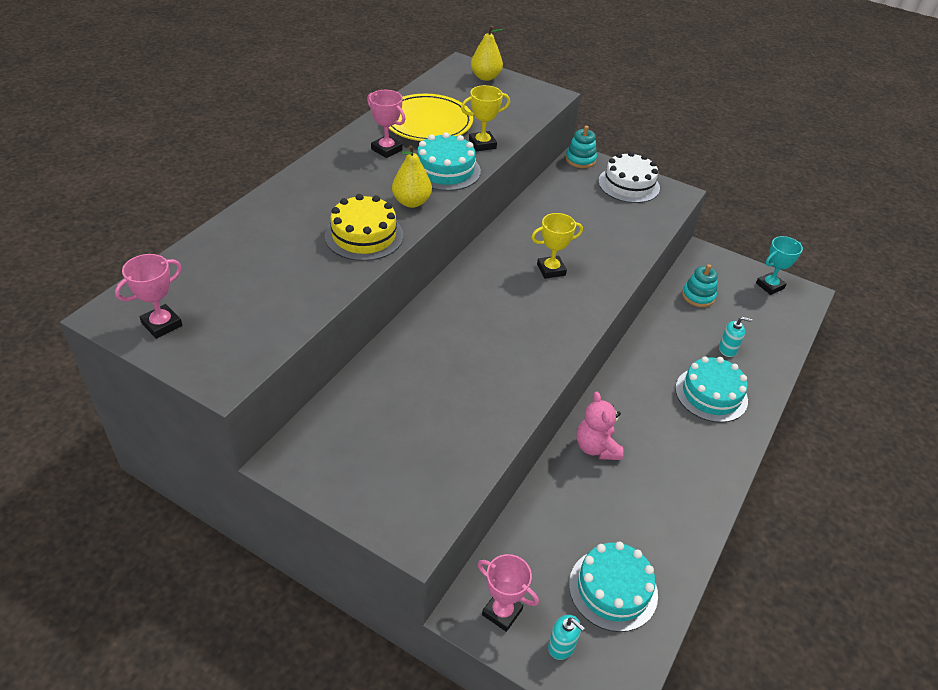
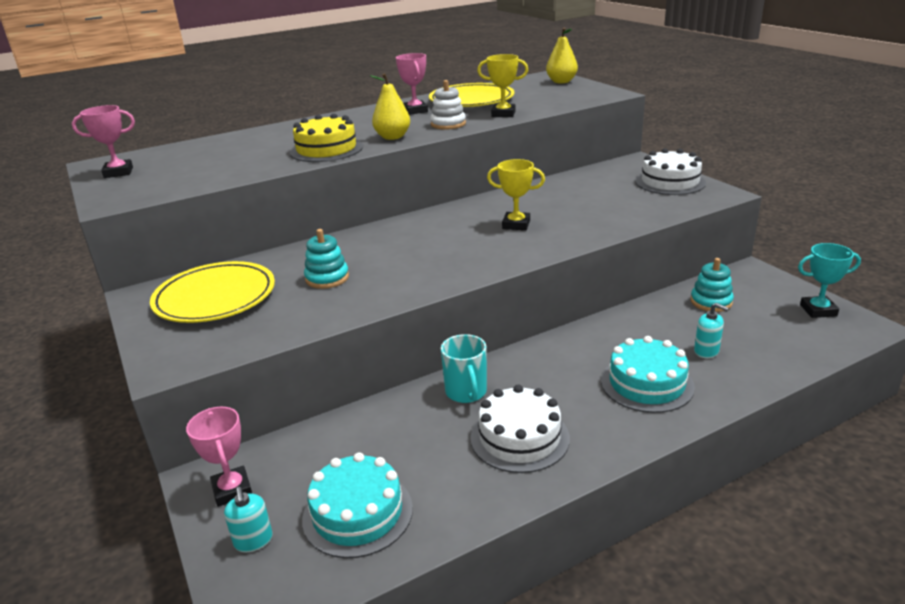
camera: 35 degrees right, 15 degrees down
turquoise cake [417,132,481,191] -> white stacking toy [430,80,466,130]
turquoise stacking toy [565,126,597,168] -> turquoise stacking toy moved to [304,229,349,289]
pink teddy bear [576,392,623,460] -> turquoise mug [441,334,487,403]
none -> yellow plate [150,261,275,323]
none -> white cake [470,385,570,473]

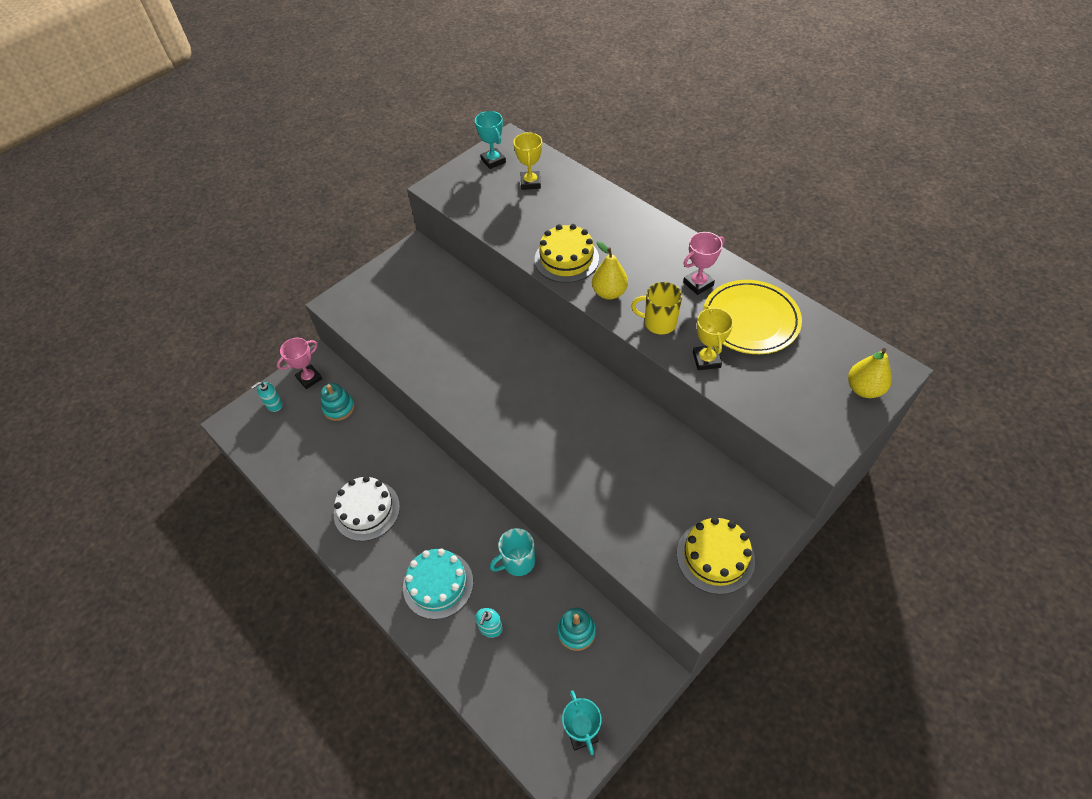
camera: 75 degrees right, 25 degrees up
pink trophy [72,105,135,178] -> turquoise trophy [475,111,506,169]
yellow plate [150,261,275,323] -> none
turquoise cake [302,452,413,558] -> none
turquoise stacking toy [304,229,349,289] -> turquoise stacking toy moved to [320,383,354,421]
white stacking toy [430,80,466,130] -> yellow mug [631,282,682,334]
turquoise mug [441,334,487,403] -> turquoise mug moved to [490,528,535,576]
yellow trophy [487,159,545,230] -> yellow trophy moved to [513,132,542,190]
white cake [635,148,706,195] -> yellow cake [677,517,755,595]

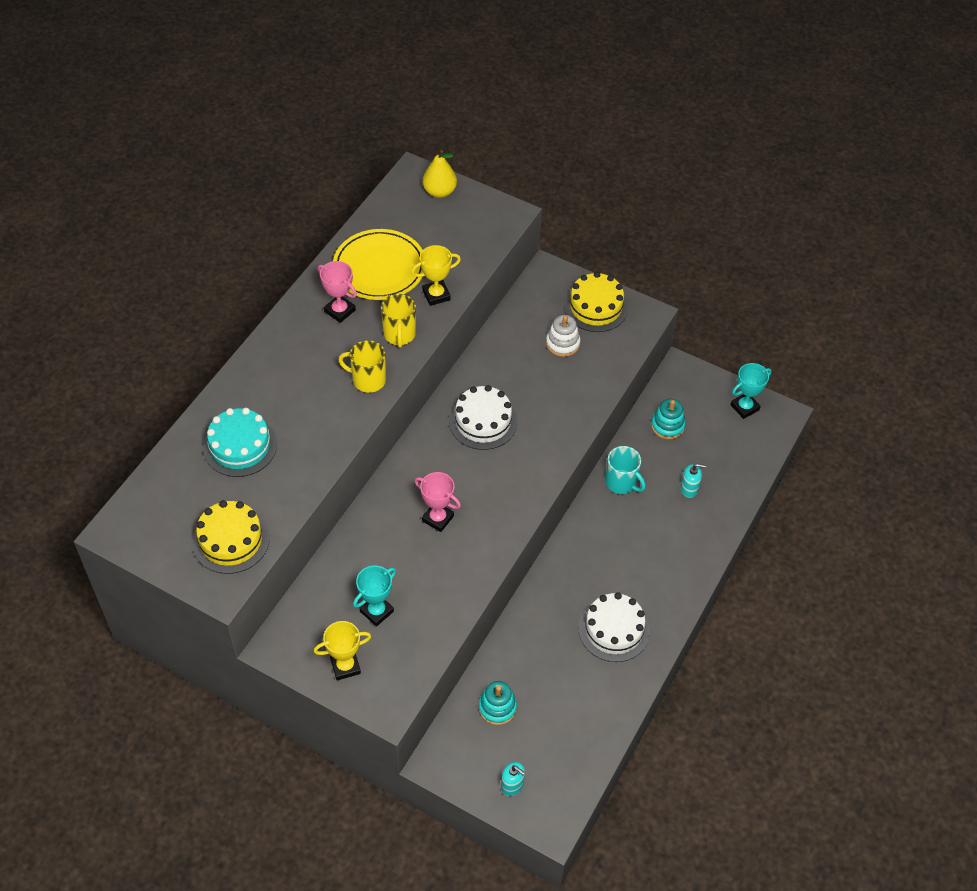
camera: 110 degrees left, 0 degrees up
pink trophy [277,338,322,389] -> pink trophy moved to [415,472,461,532]
turquoise cake [403,548,473,619] -> turquoise cake moved to [203,408,277,477]
turquoise trophy [475,111,506,169] -> turquoise trophy moved to [353,566,396,627]
yellow trophy [513,132,542,190] -> yellow trophy moved to [314,621,371,680]
yellow cake [535,224,599,283] -> yellow cake moved to [192,500,270,574]
yellow pear [592,241,628,300] -> yellow mug [338,340,386,393]
none -> white cake [449,385,518,450]
none -> white stacking toy [546,315,581,357]

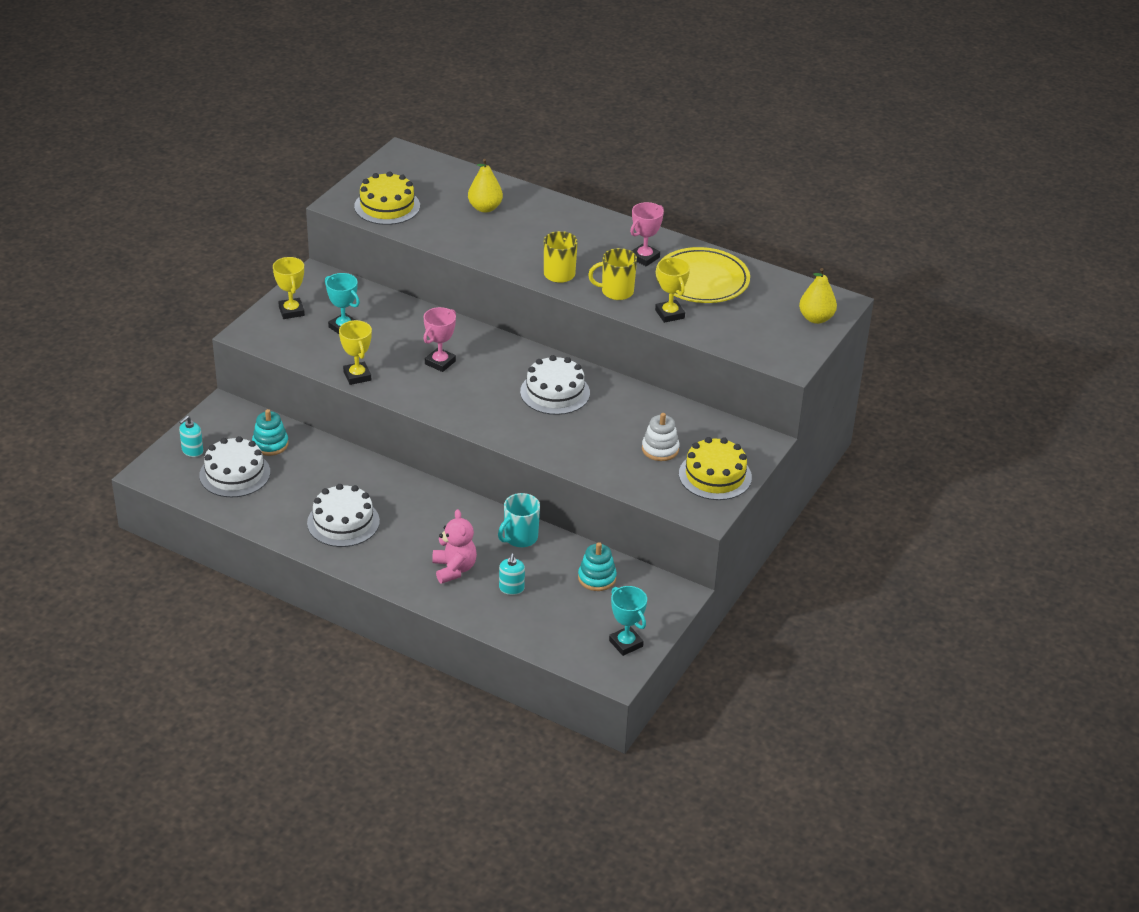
camera: 90 degrees right, 15 degrees down
turquoise cake [203,408,277,477] -> yellow pear [468,159,503,213]
none -> white cake [199,436,270,497]
none -> yellow trophy [339,320,372,385]
none -> pink teddy bear [432,509,477,584]

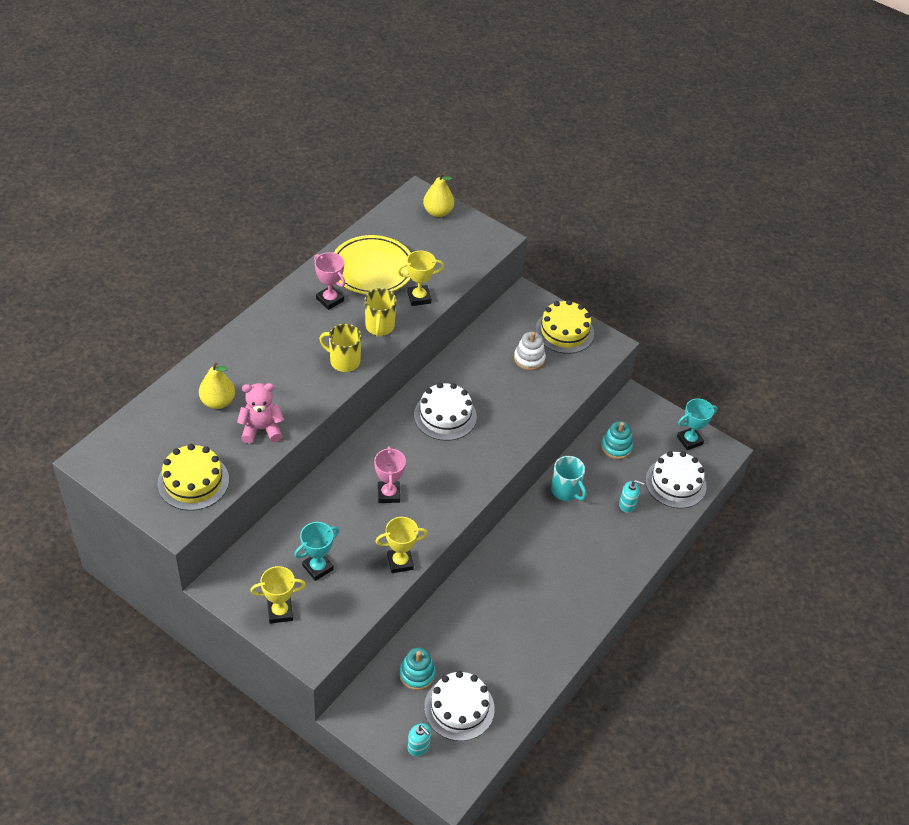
camera: 85 degrees left, 10 degrees up
white cake [307,484,380,547] -> white cake moved to [645,451,706,508]
pink trophy [424,307,456,372] -> pink trophy turned 45 degrees clockwise [374,446,406,503]
pink teddy bear [432,509,477,584] -> pink teddy bear moved to [237,383,284,444]

